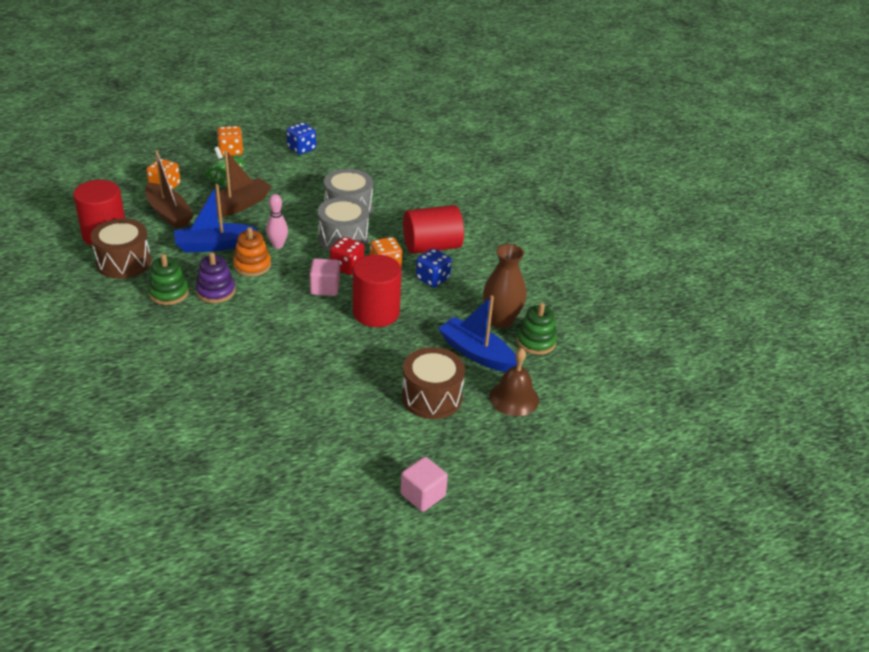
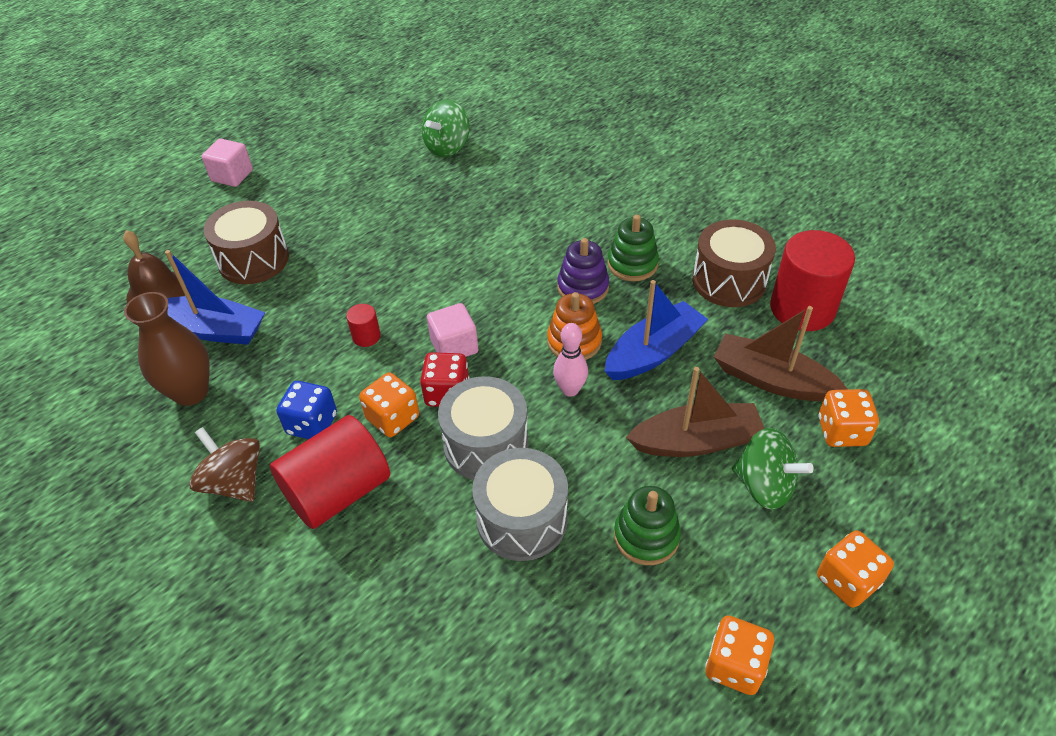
camera: 160 degrees right, 10 degrees up
brown boat [201,150,272,218] -> brown boat turned 120 degrees counterclockwise [626,367,765,457]
blue dice [286,123,316,155] -> orange dice [705,616,774,695]
red cylinder [353,255,402,327] -> red cylinder [346,304,381,347], size x0.44
green stacking toy [516,303,557,355] -> green stacking toy moved to [614,486,681,565]
none -> brown spinning top [189,427,260,502]
none -> green spinning top [422,100,470,157]

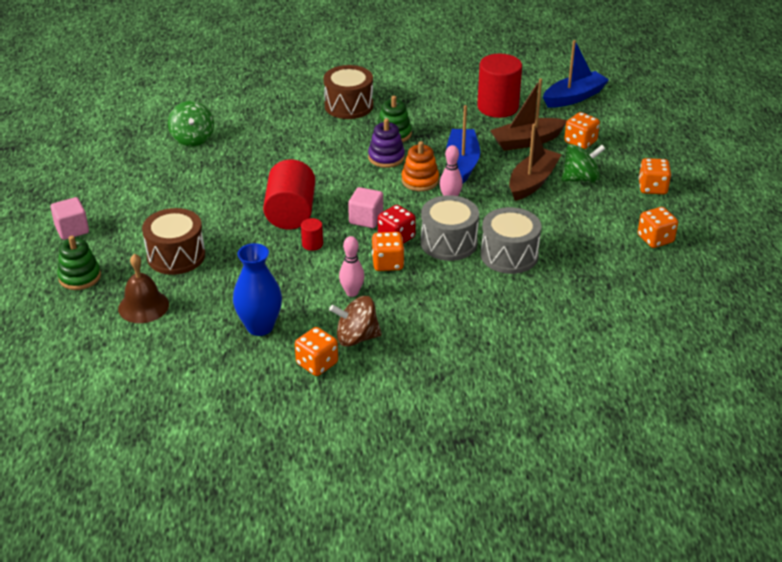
camera: 50 degrees left, 10 degrees down
brown vase [124,292,210,406] -> blue vase [233,243,282,336]
blue boat [165,250,265,345] -> blue boat moved to [543,40,609,108]
red cylinder [270,415,390,529] -> red cylinder moved to [263,159,315,229]
blue dice [277,381,337,439] -> pink bowling pin [339,236,365,297]
green stacking toy [614,486,681,565] -> green stacking toy moved to [57,236,101,290]
brown drum [693,219,776,307] -> brown drum moved to [324,65,373,119]
none -> orange dice [295,327,338,376]

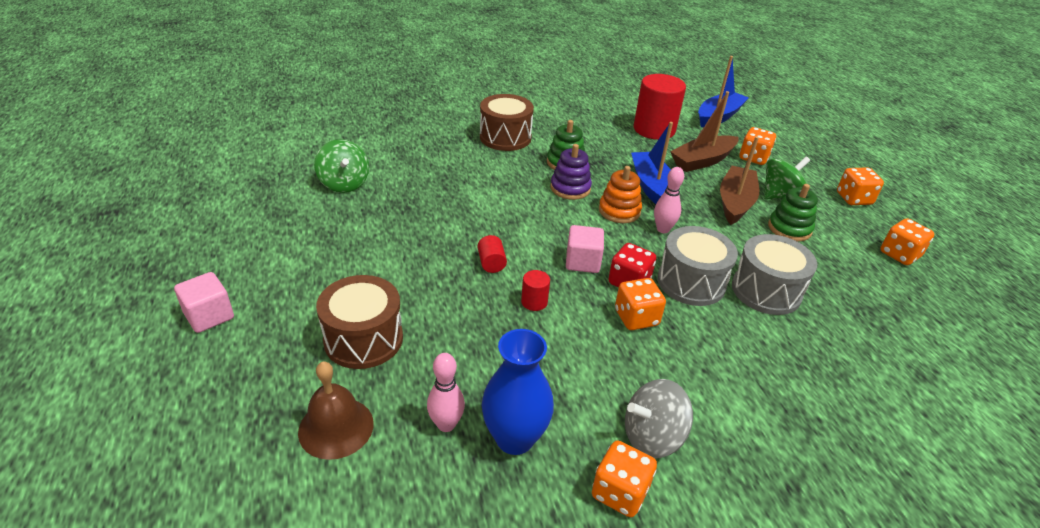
camera: 15 degrees left, 0 degrees up
green stacking toy [57,236,101,290] -> green stacking toy moved to [768,184,818,242]
red cylinder [263,159,315,229] -> red cylinder [478,235,507,273], size x0.44
brown spinning top [329,296,382,347] -> grey spinning top [625,379,693,458]
pink bowling pin [339,236,365,297] -> pink bowling pin moved to [427,353,465,432]

